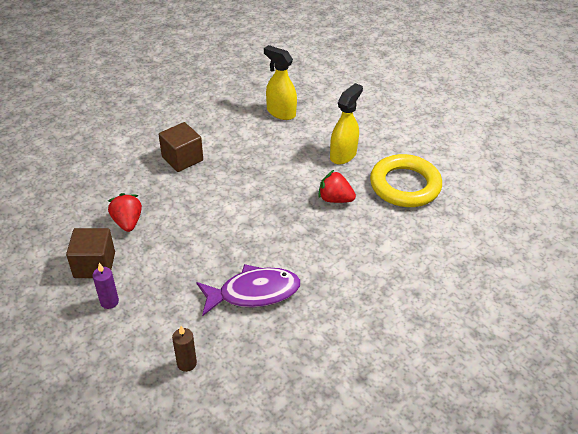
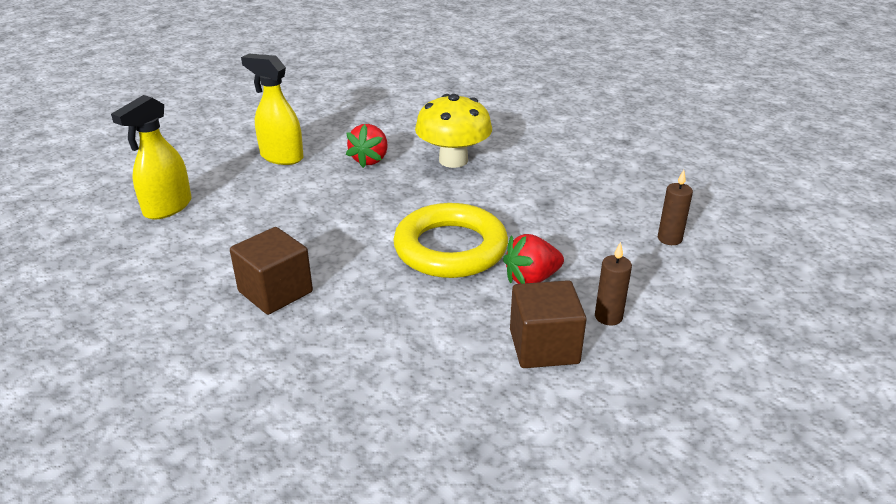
camera: 95 degrees left, 10 degrees down
purple candle [93,263,119,309] -> brown candle [595,242,632,325]
red strawberry [108,193,142,232] -> red strawberry moved to [503,234,564,284]
purple fish [196,264,301,316] -> none
yellow ring [370,154,442,207] -> yellow ring moved to [393,203,508,278]
none -> yellow mushroom [415,94,492,168]

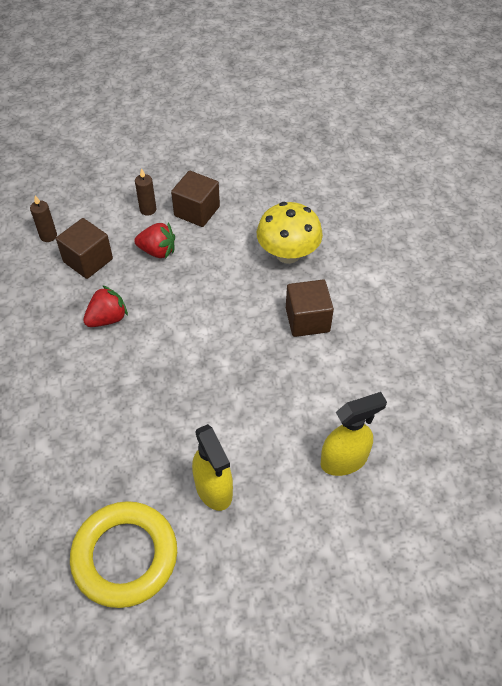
camera: 145 degrees left, 20 degrees up
red strawberry [346,124,388,168] -> red strawberry moved to [83,285,128,327]
yellow ring [393,203,508,278] -> yellow ring moved to [70,501,177,608]
yellow mushroom [415,94,492,168] -> yellow mushroom moved to [257,202,323,264]
none -> brown cube [56,218,113,279]

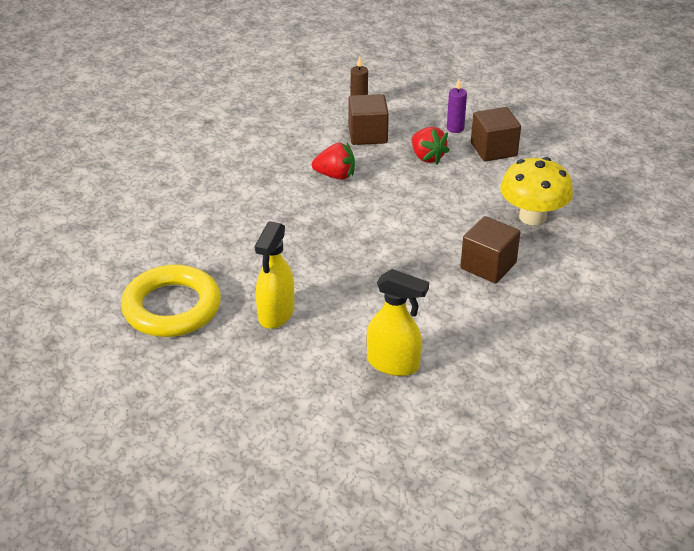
camera: 45 degrees right, 15 degrees down
brown candle [135,168,157,216] -> purple candle [447,79,467,133]

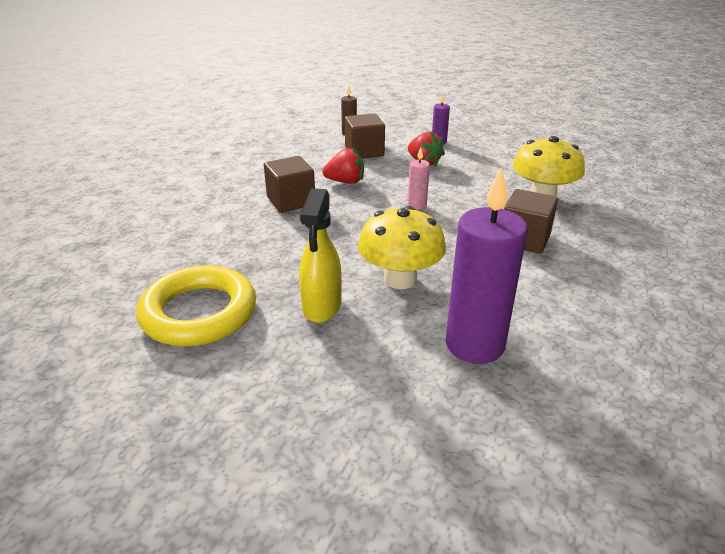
camera: 10 degrees left, 5 degrees down
yellow spray bottle [367,269,429,376] -> purple candle [446,167,528,364]
brown cube [471,107,521,162] -> brown cube moved to [264,156,315,213]
none -> yellow mushroom [358,206,446,289]
none -> pink candle [408,147,430,210]

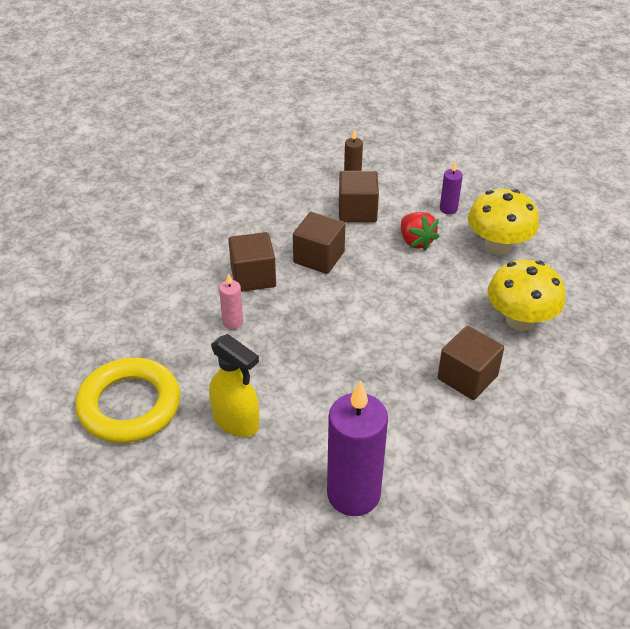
camera: 15 degrees right, 10 degrees up
yellow spray bottle [299,188,342,323] -> yellow spray bottle turned 75 degrees counterclockwise [209,334,259,437]
red strawberry [323,147,364,184] -> brown cube [293,212,345,274]
yellow mushroom [358,206,446,289] -> yellow mushroom moved to [468,189,539,255]
pink candle [408,147,430,210] -> pink candle moved to [219,273,243,329]

